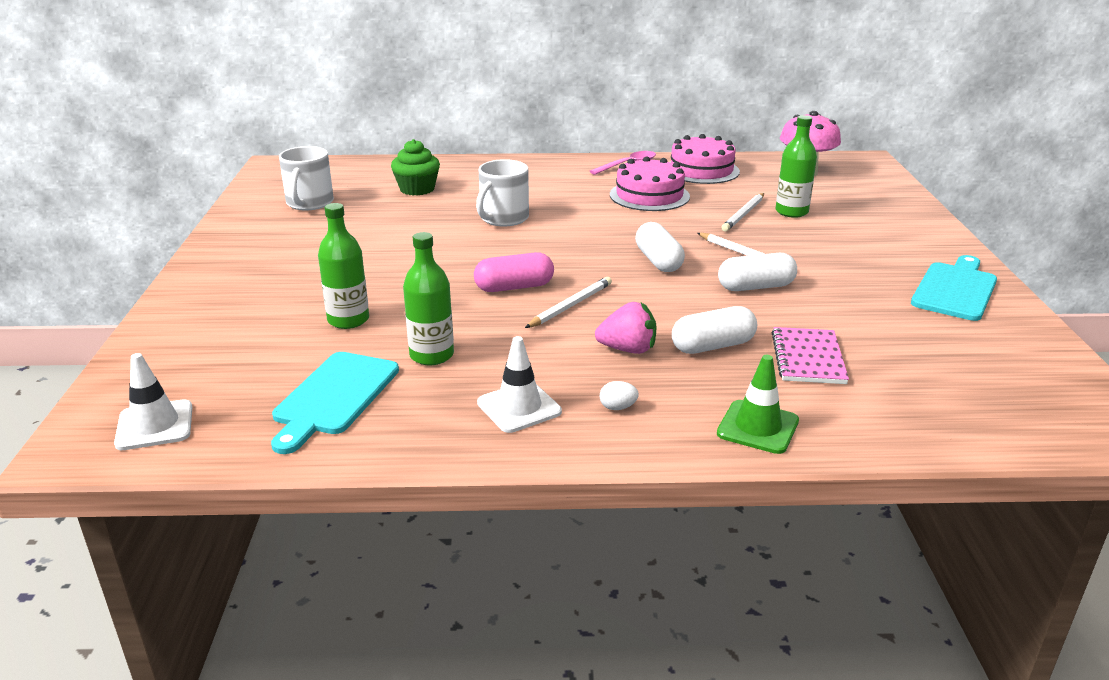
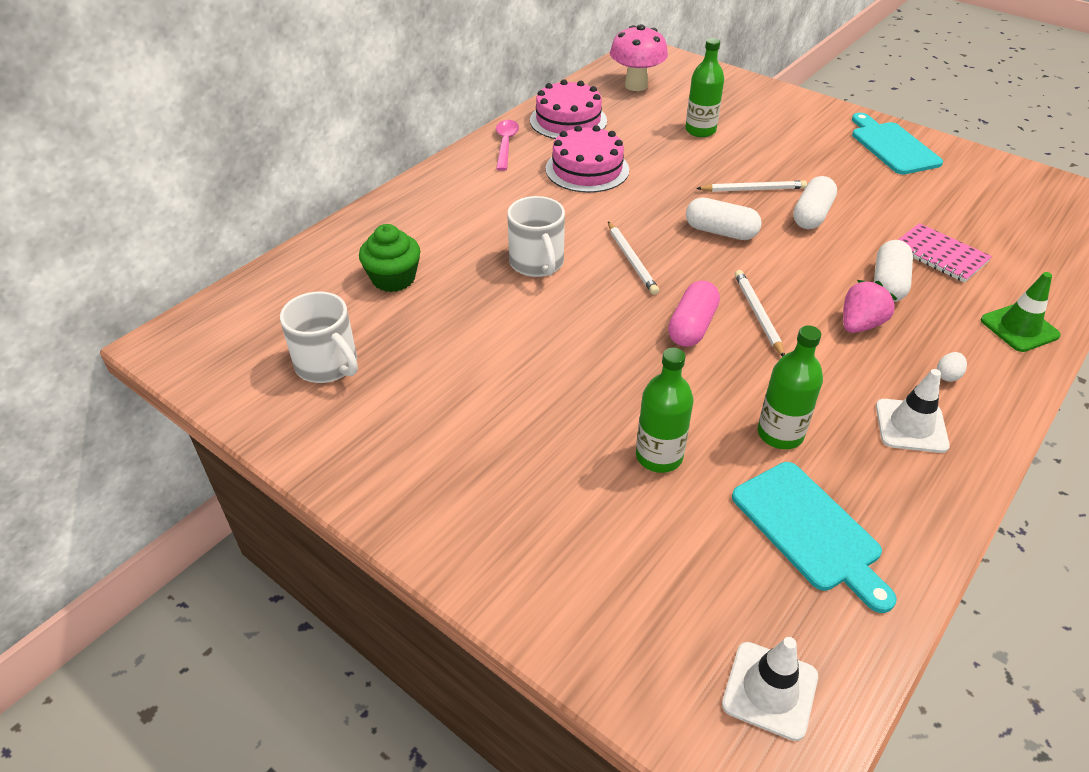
camera: 50 degrees left, 15 degrees up
white pencil [721,193,764,232] -> white pencil moved to [608,222,659,295]

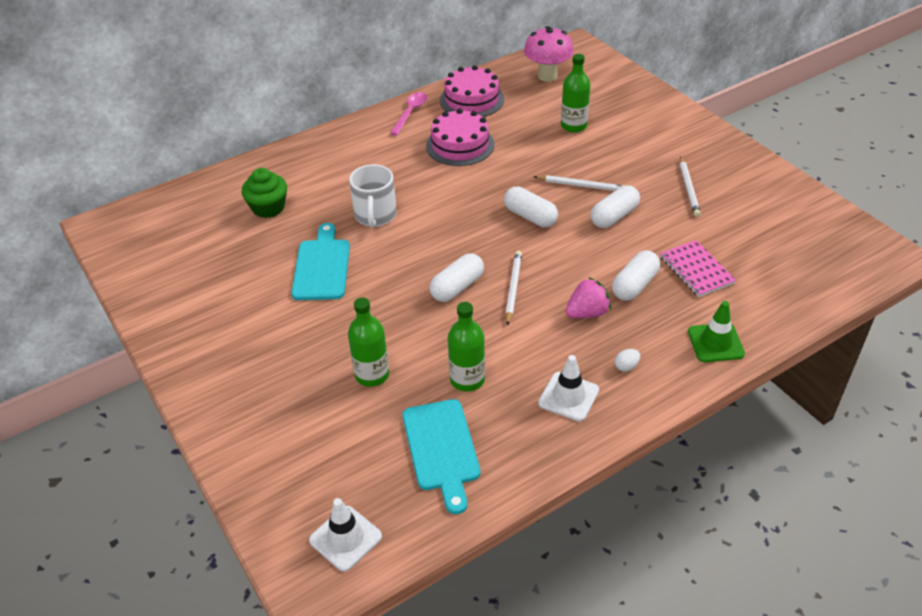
camera: 20 degrees right, 0 degrees up
white mug [280,292,358,383] -> none
white pencil [608,222,659,295] -> white pencil moved to [680,157,701,217]
pink capsule [668,280,720,347] -> white capsule [430,253,484,302]
turquoise cutting board [852,113,943,174] -> turquoise cutting board moved to [291,223,350,300]

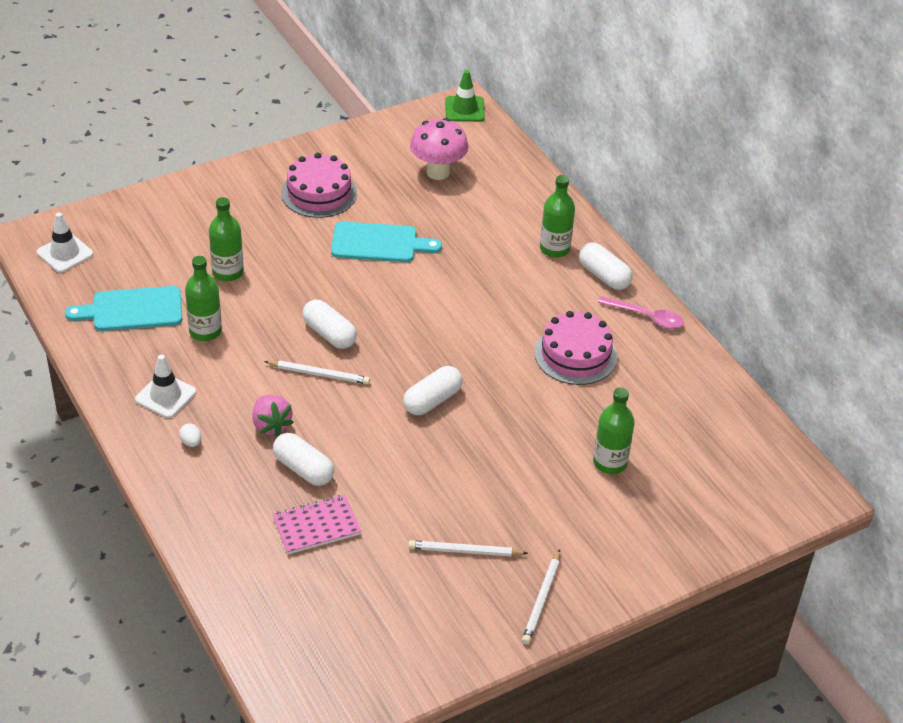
camera: 90 degrees right, 0 degrees up
green cupcake [242,168,287,218] -> none
white mug [349,164,397,227] -> none
pink cake [440,65,504,117] -> pink cake moved to [281,153,357,218]
pink mushroom [524,26,574,82] -> pink mushroom moved to [410,118,469,180]
white pencil [534,175,624,191] -> white pencil moved to [522,549,560,644]
white capsule [591,185,640,228] -> white capsule moved to [579,242,633,290]
green traffic cone [688,301,745,362] -> green traffic cone moved to [445,70,485,122]
none -> green bottle [540,175,575,258]

